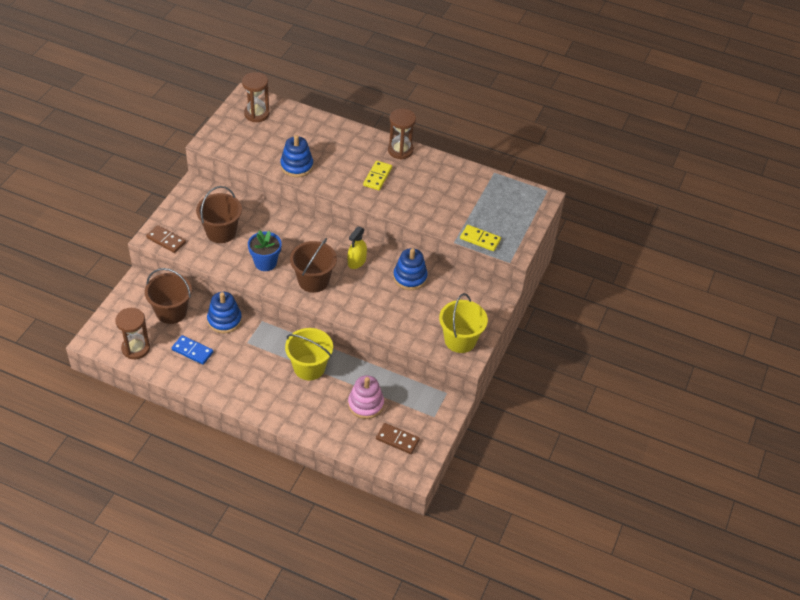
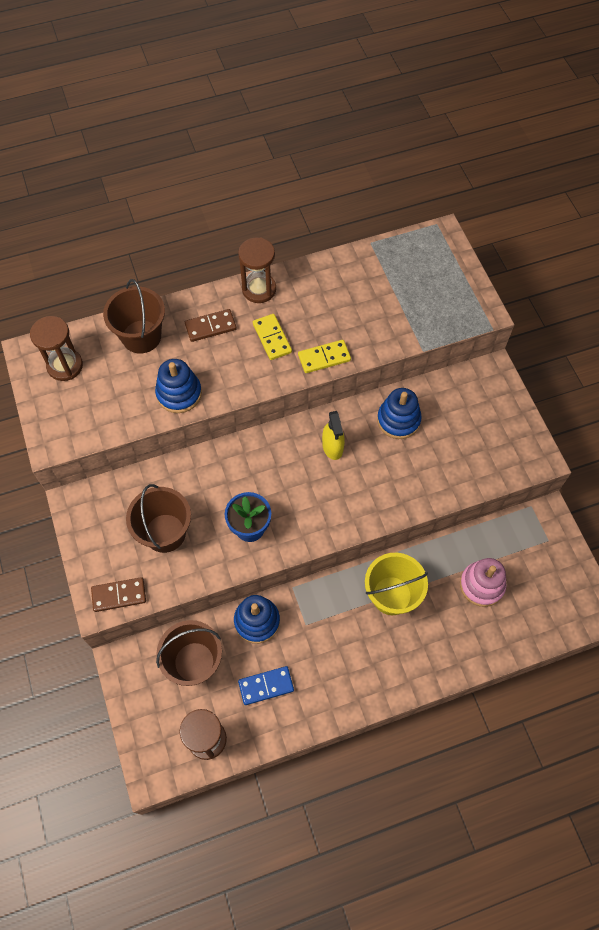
camera: 40 degrees left, 15 degrees up
brown bucket [290,238,337,293] -> brown bucket moved to [103,279,165,354]
brown domino [376,423,420,454] -> brown domino moved to [185,309,237,342]
yellow bucket [439,293,488,353] -> none
yellow domino [460,225,501,251] -> yellow domino moved to [298,340,351,373]

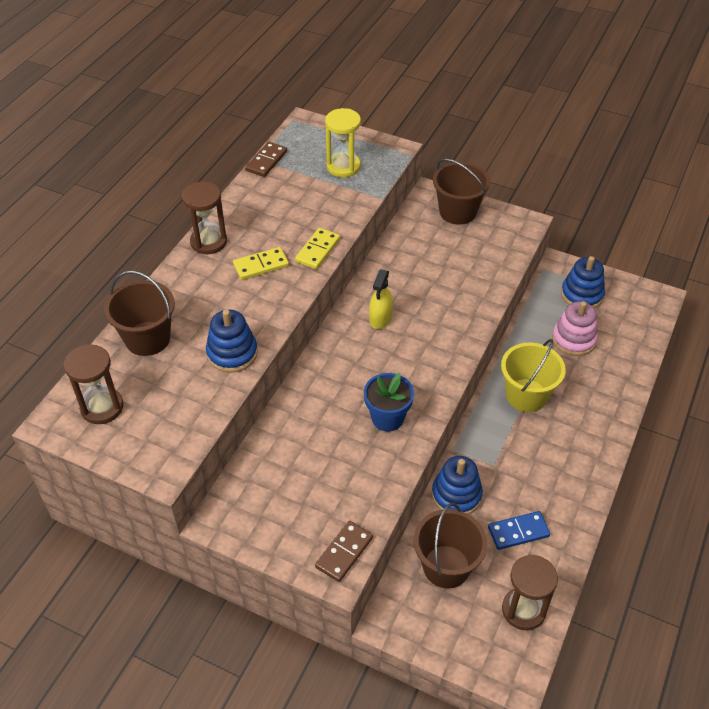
camera: 45 degrees left, 15 degrees down
brown bucket [126,484,191,553] -> brown bucket moved to [433,159,490,225]
brown domino [185,309,237,342] -> brown domino moved to [245,142,287,177]
blue domino [238,666,294,705] -> blue domino turned 45 degrees clockwise [488,511,550,550]
yellow domino [253,314,292,360] -> yellow domino turned 45 degrees counterclockwise [233,247,289,280]
yellow spray bottle [322,411,345,460] -> yellow spray bottle turned 75 degrees clockwise [369,269,393,329]
blue stacking toy [377,388,422,439] -> blue stacking toy moved to [561,256,605,308]
none -> yellow hourglass [325,108,361,177]

